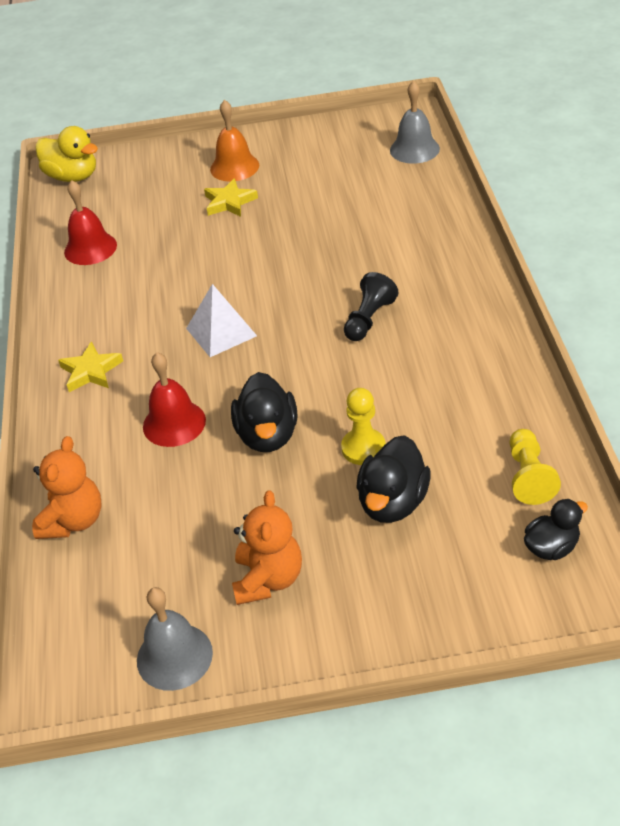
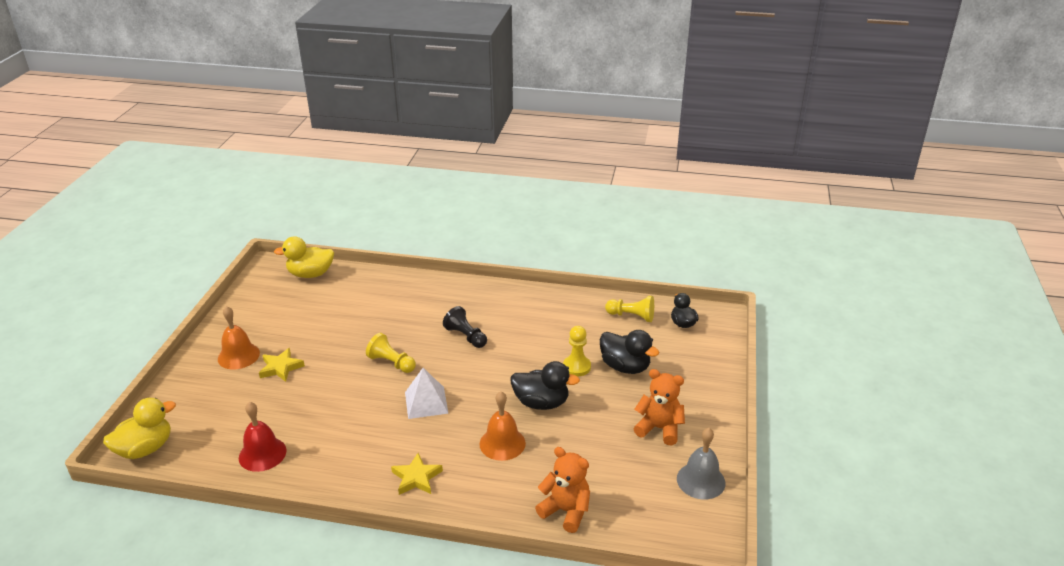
camera: 75 degrees left, 10 degrees down
red bell [143,352,206,447] -> orange bell [480,391,526,461]
grey bell [390,81,440,164] -> yellow duck [274,236,334,278]
none -> yellow pawn [366,333,416,373]

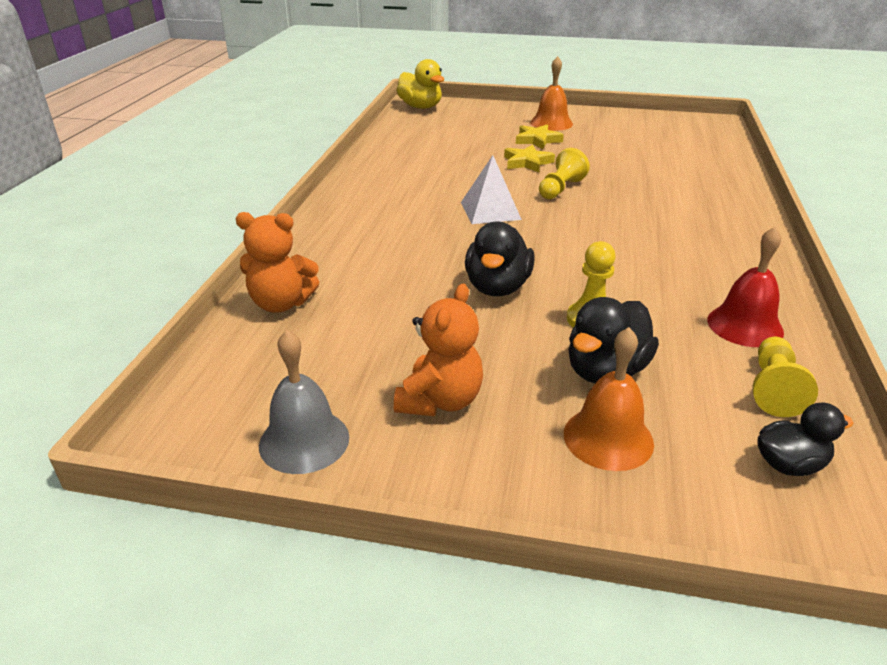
camera: 90 degrees right, 0 degrees up
red bell [239,402,287,472] -> red bell moved to [707,227,784,347]
yellow duck [274,236,334,278] -> none
yellow star [391,453,443,495] -> yellow star moved to [504,144,555,172]
black pawn [443,306,487,348] -> none
orange bell [480,391,526,461] -> orange bell moved to [564,327,654,471]
orange teddy bear [535,447,590,533] -> orange teddy bear turned 60 degrees clockwise [236,212,319,313]

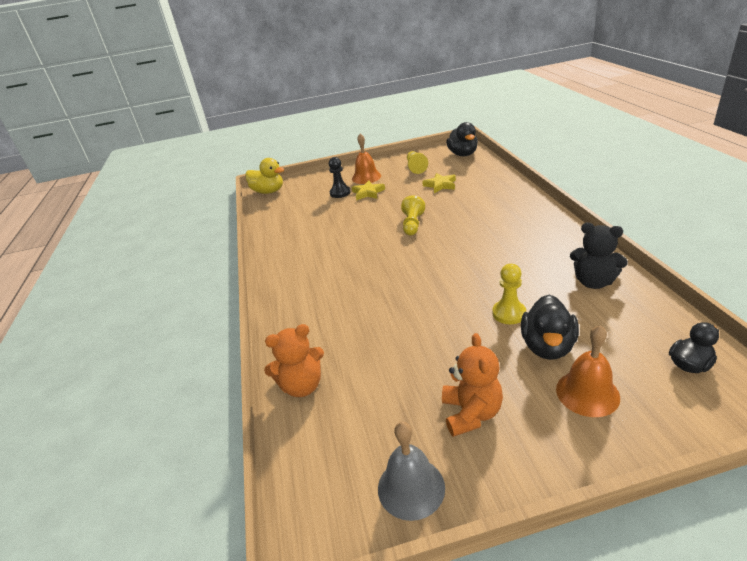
camera: 20 degrees left, 0 degrees up
white pyramid [461,155,522,224] -> none
black duck [465,221,535,296] -> black duck moved to [446,122,478,156]
yellow star [504,144,555,172] -> yellow star moved to [422,173,456,193]
red bell [707,227,784,347] -> black teddy bear [570,223,628,289]
yellow pawn [753,337,818,417] -> yellow pawn moved to [407,151,428,174]
none -> black pawn [329,157,351,198]

